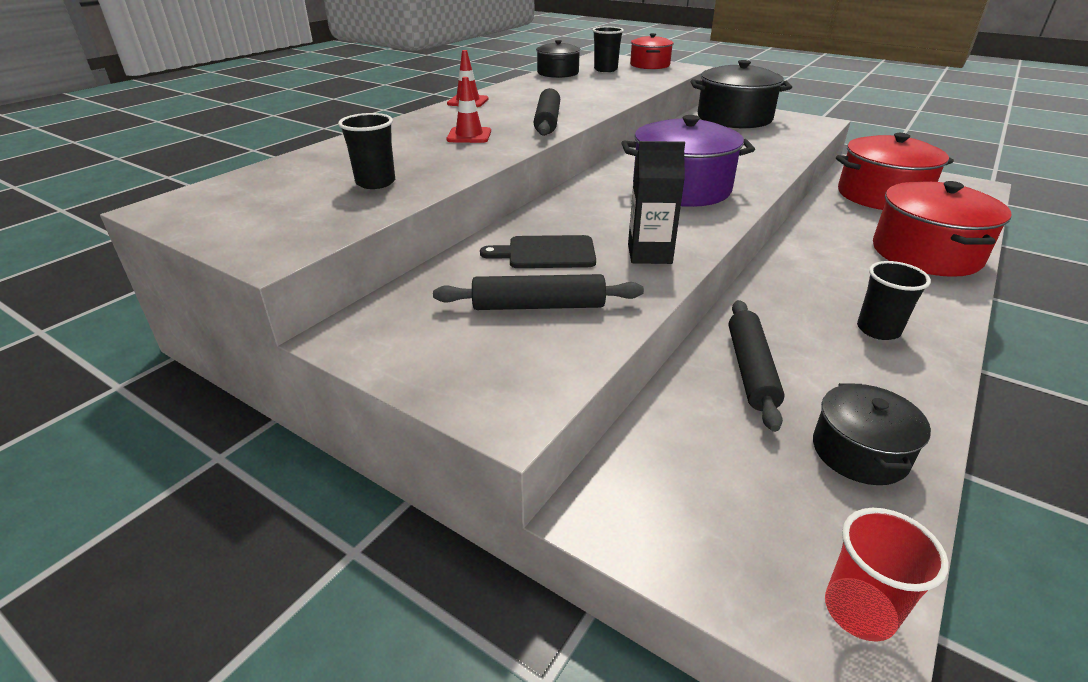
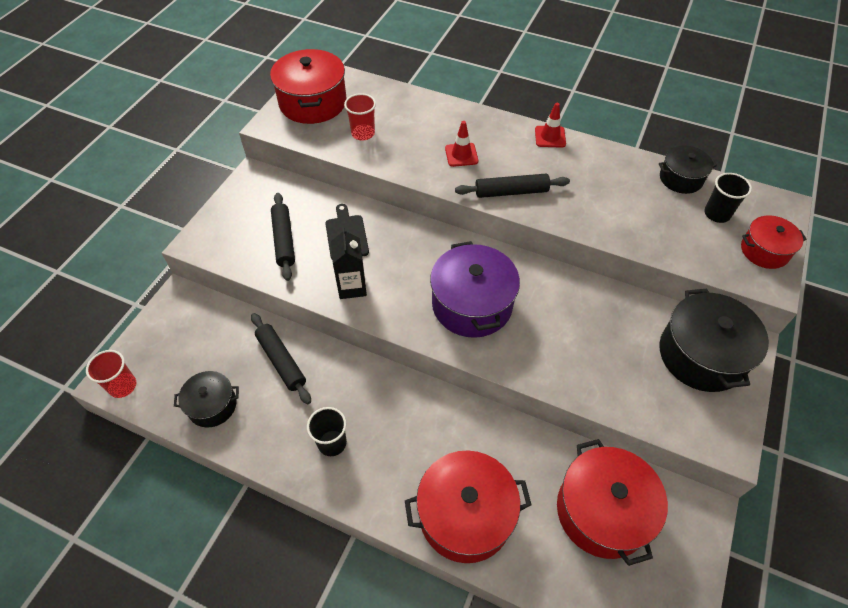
camera: 80 degrees right, 20 degrees up
black cup [338,113,395,189] -> red cup [344,93,376,140]
black rolling pin [729,300,785,432] -> black rolling pin turned 60 degrees clockwise [251,313,311,404]
none -> red pot [270,49,346,124]

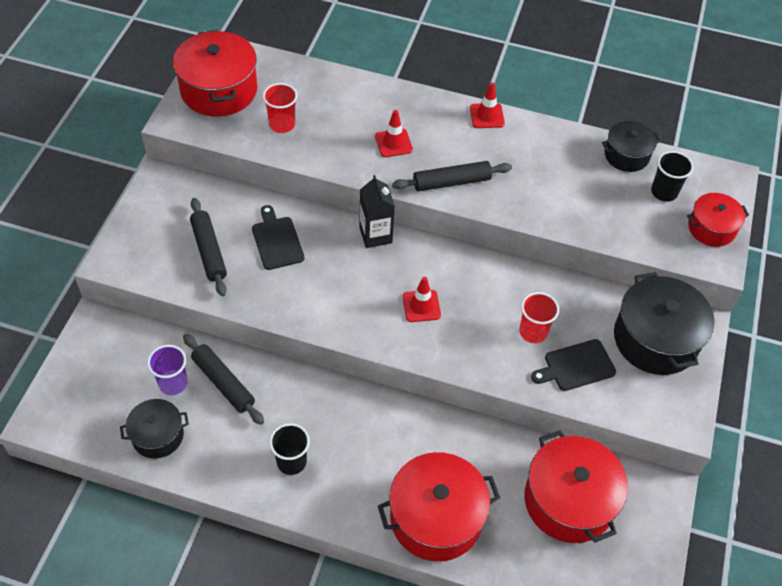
camera: 10 degrees left, 0 degrees up
red cup [86,350,136,398] -> red cup moved to [519,292,559,343]
black carton [331,228,367,299] -> black carton moved to [359,175,395,248]
purple pot [430,241,520,338] -> red traffic cone [402,277,441,322]
none -> purple cup [147,345,188,395]
none -> black cutting board [531,339,616,391]

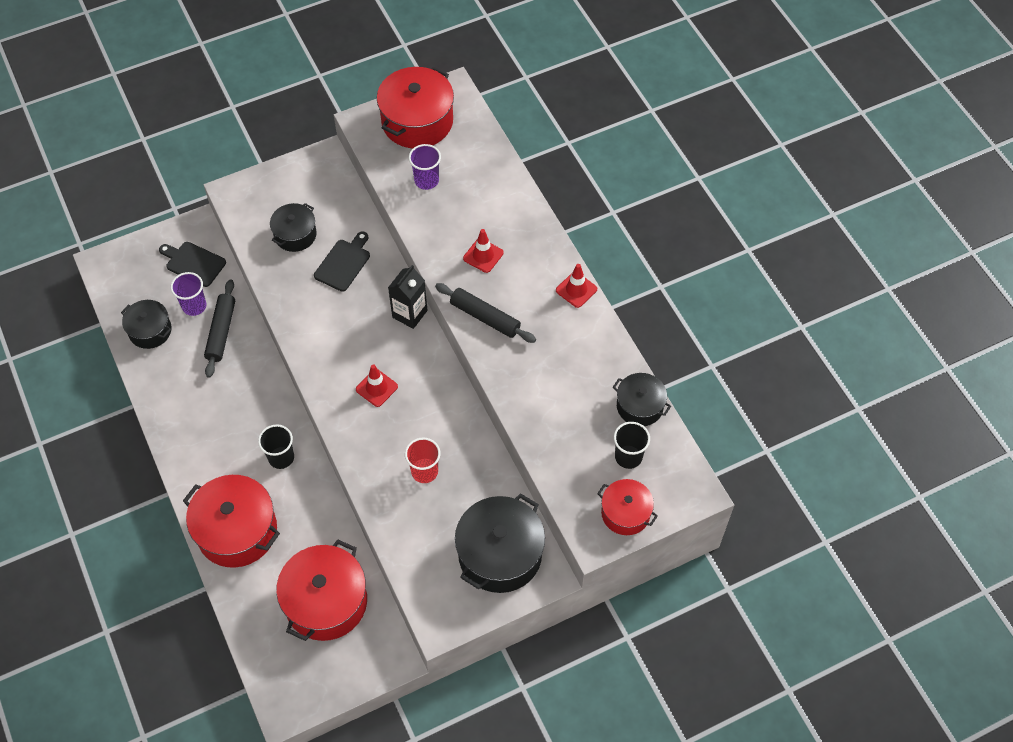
camera: 50 degrees right, 5 degrees up
black rolling pin [190,198,227,296] -> black pot [270,203,317,252]
red cup [263,83,298,133] -> purple cup [409,144,441,190]
black cup [269,423,310,475] -> black cup moved to [258,424,294,469]
black cutting board [531,339,616,391] -> black cutting board moved to [159,242,226,287]

